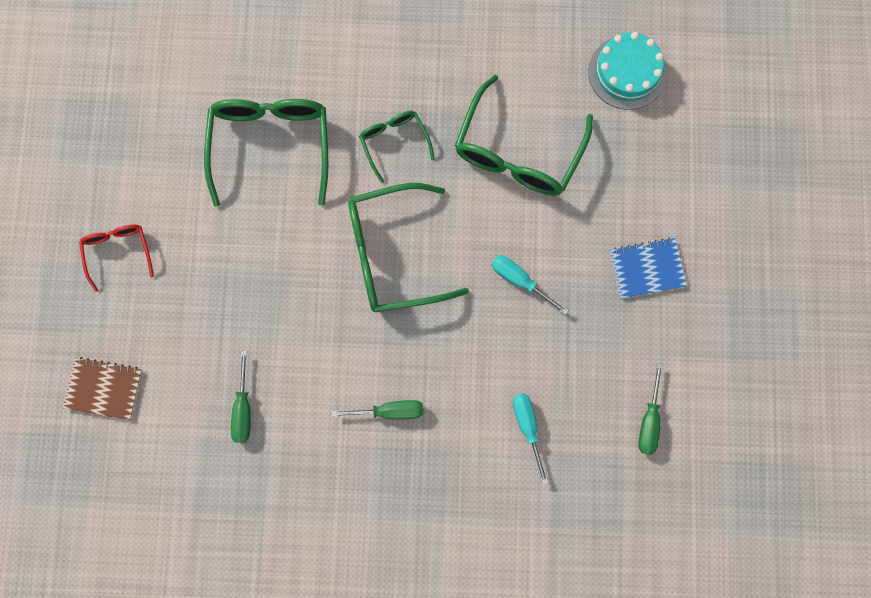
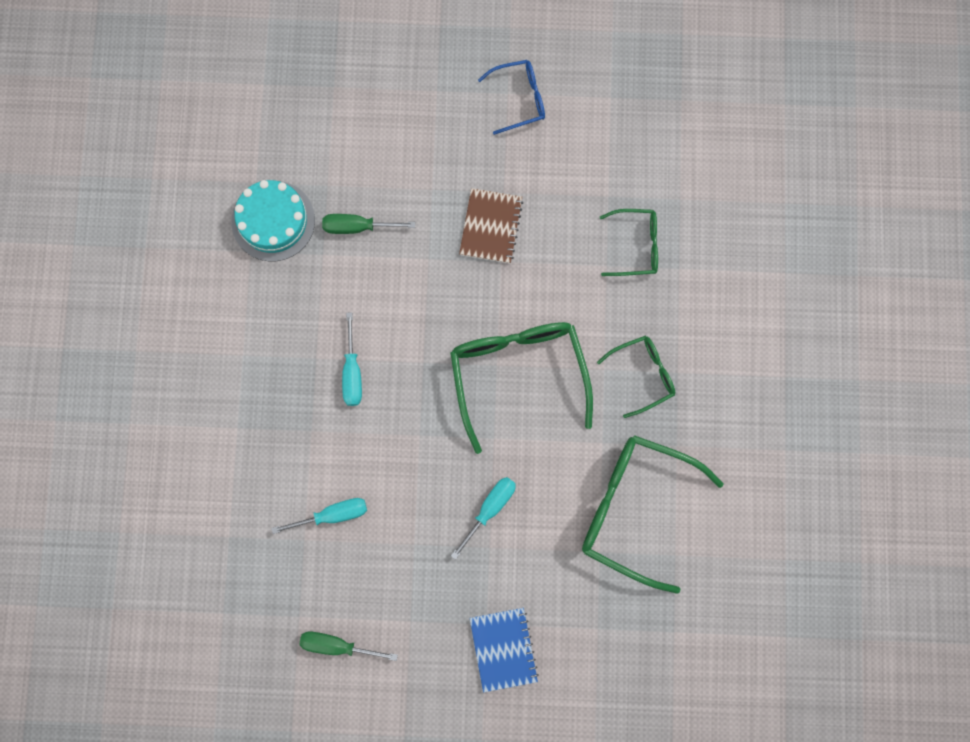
camera: 90 degrees right, 0 degrees up
brown notebook [63,357,142,420] -> brown notebook moved to [459,188,523,263]
red glasses [79,225,154,292] -> blue glasses [478,60,545,135]
green glasses [204,99,328,207] -> green glasses [600,209,658,276], size x0.53
green screwdriver [331,400,423,420] -> turquoise screwdriver [342,312,362,406]
turquoise cake [588,32,667,110] -> turquoise cake moved to [231,180,315,261]

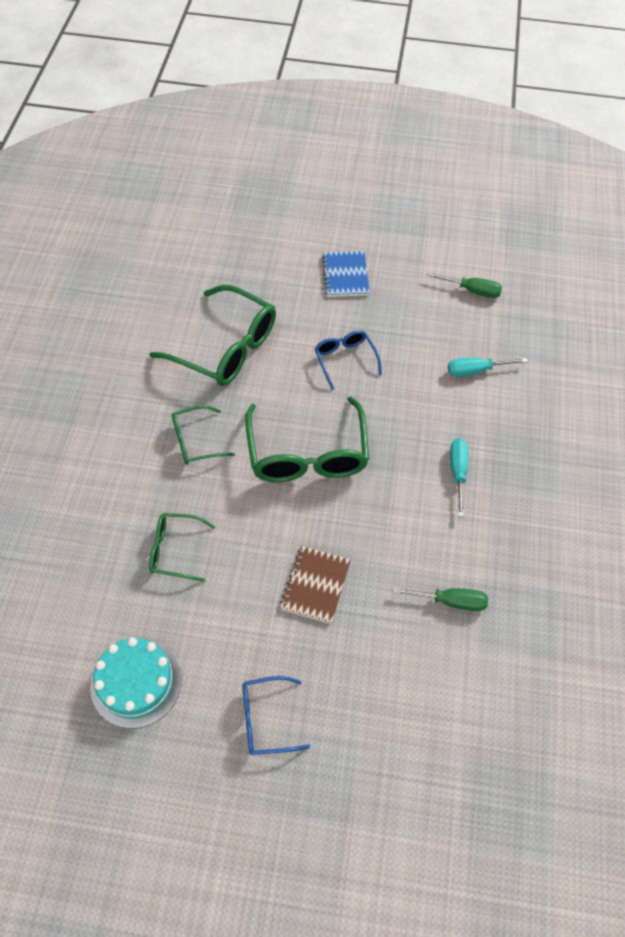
camera: 175 degrees left, 20 degrees down
turquoise cake [231,180,315,261] -> turquoise cake moved to [90,637,182,729]
turquoise screwdriver [451,477,516,560] -> blue glasses [315,330,382,390]

